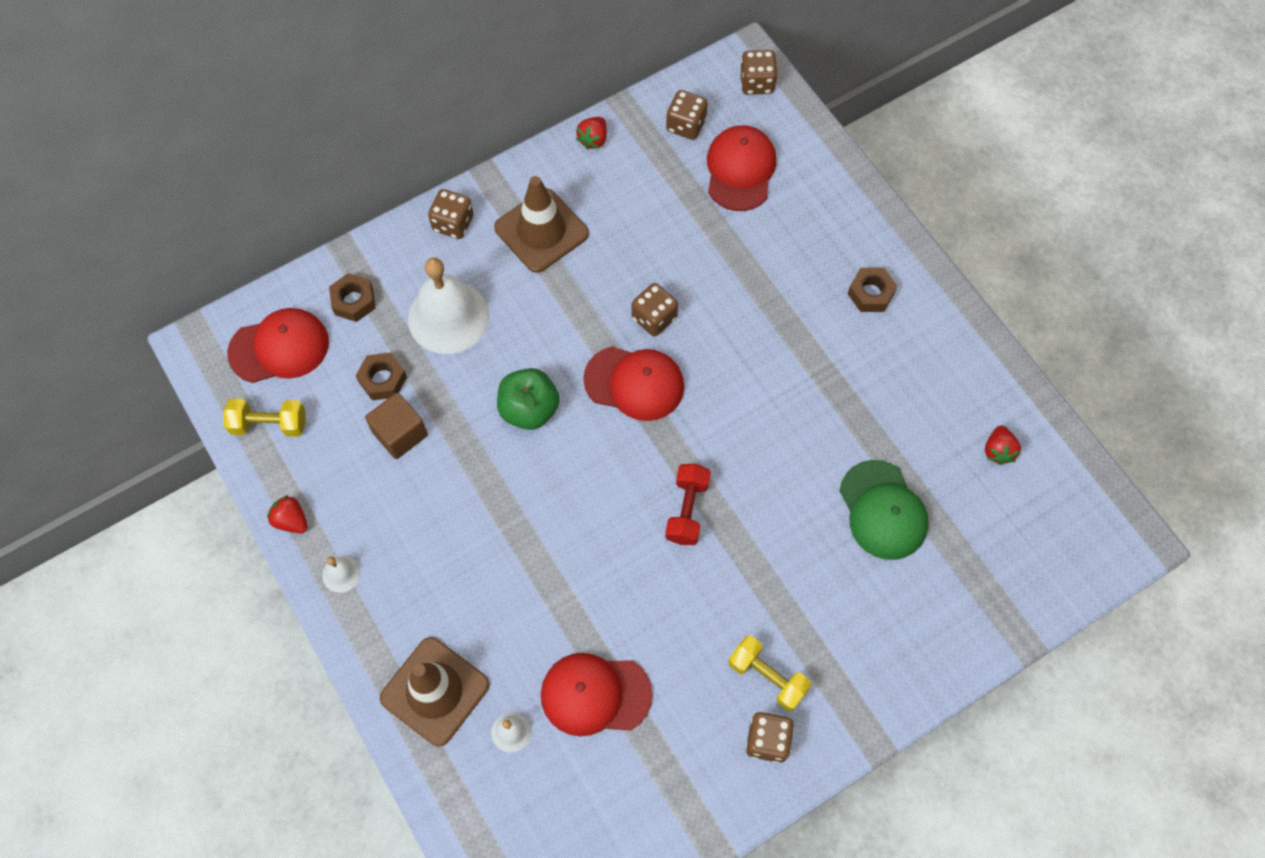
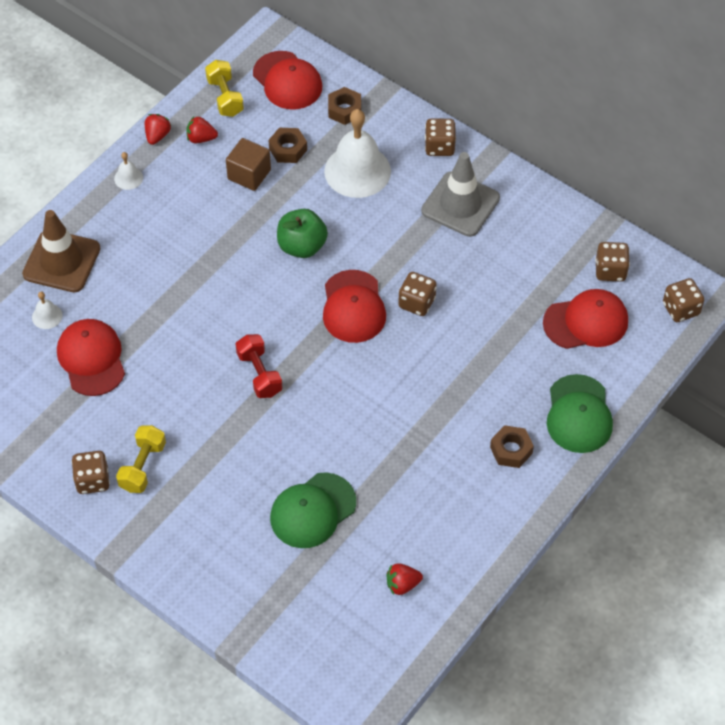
camera: 70 degrees right, 10 degrees down
brown traffic cone [494,176,589,273] -> grey traffic cone [421,152,500,237]
red strawberry [576,117,607,149] -> red strawberry moved to [187,117,218,143]
red dumbbell [665,464,711,545] -> red dumbbell turned 75 degrees clockwise [235,334,283,398]
none -> green cap [547,374,613,453]

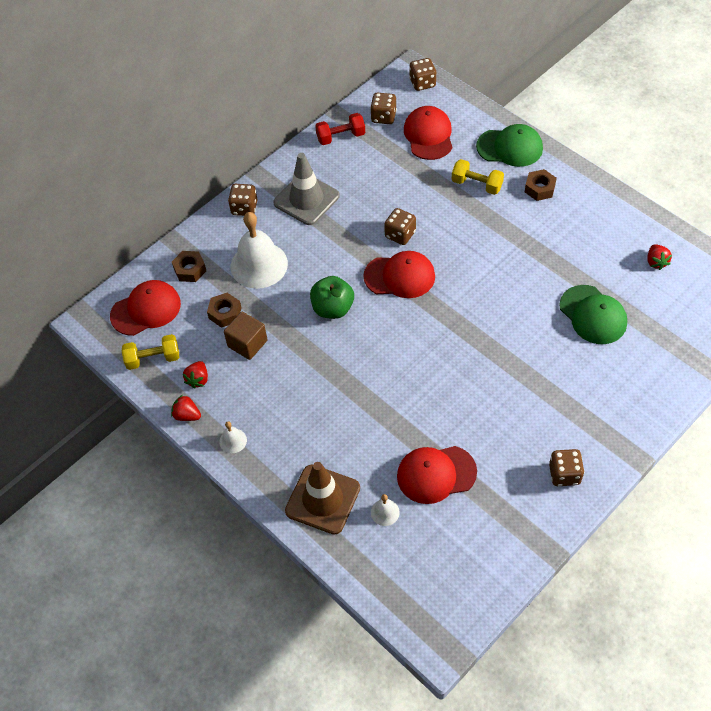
camera: 80 degrees left, 0 degrees up
yellow dumbbell [116,425,166,493] -> yellow dumbbell moved to [452,159,504,195]
red dumbbell [235,334,283,398] -> red dumbbell moved to [315,113,365,145]

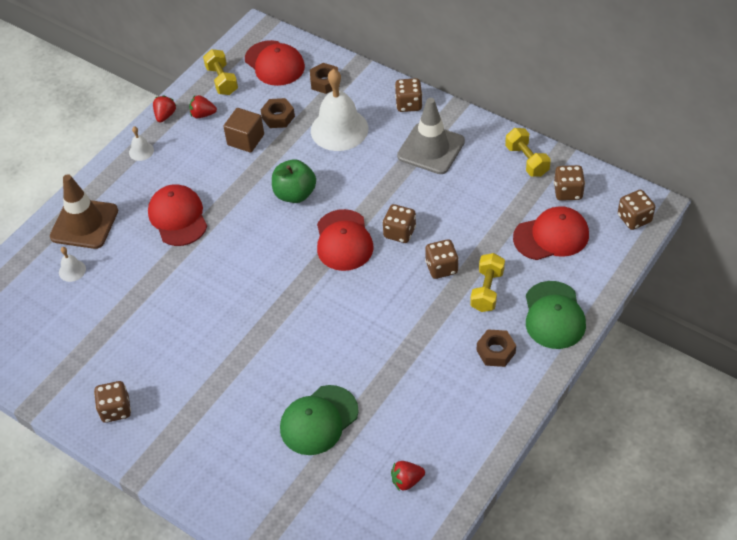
camera: 80 degrees right, 5 degrees down
red dumbbell [315,113,365,145] -> yellow dumbbell [505,128,551,177]
red cap [397,446,477,504] -> red cap moved to [148,184,207,246]
none -> brown dice [425,239,459,279]

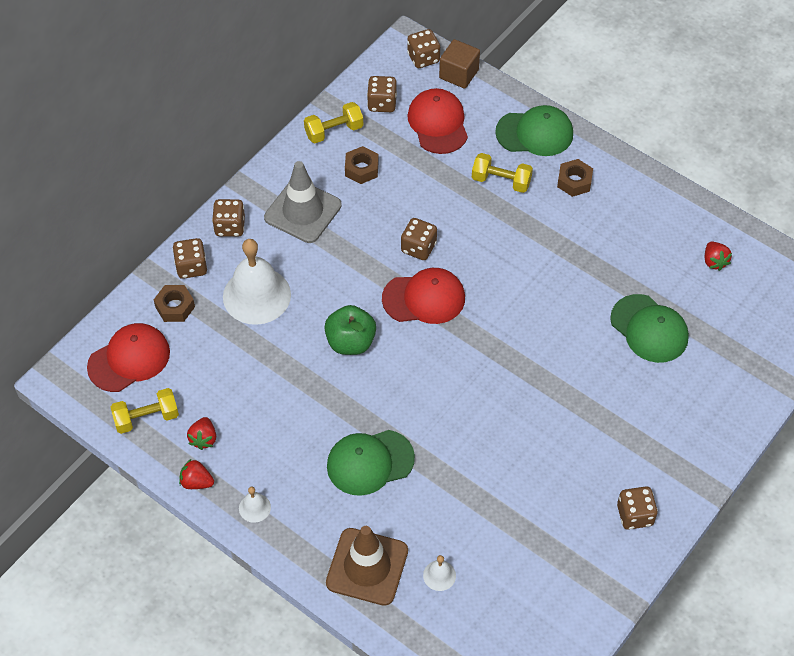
camera: 90 degrees left, 5 degrees up
red cap [148,184,207,246] -> green cap [327,430,415,496]
brown cube [223,108,264,153] -> brown cube moved to [439,39,480,89]
brown nut [261,98,295,128] -> brown nut moved to [345,146,379,184]
brown dice [425,239,459,279] -> brown dice moved to [172,238,207,279]

